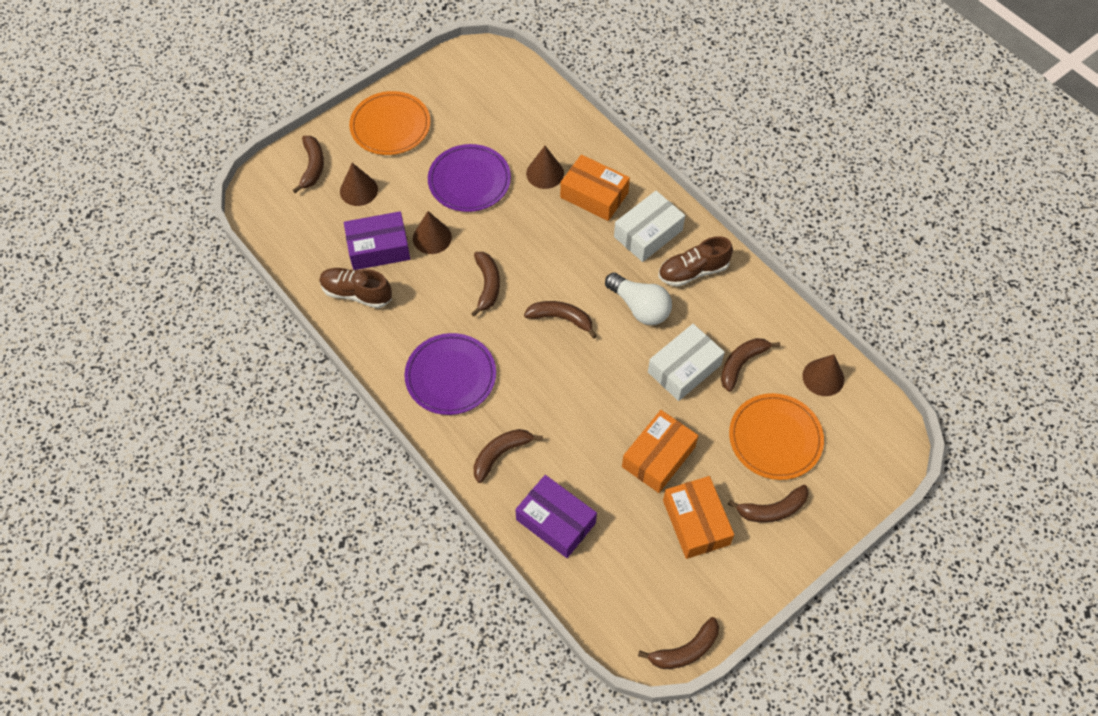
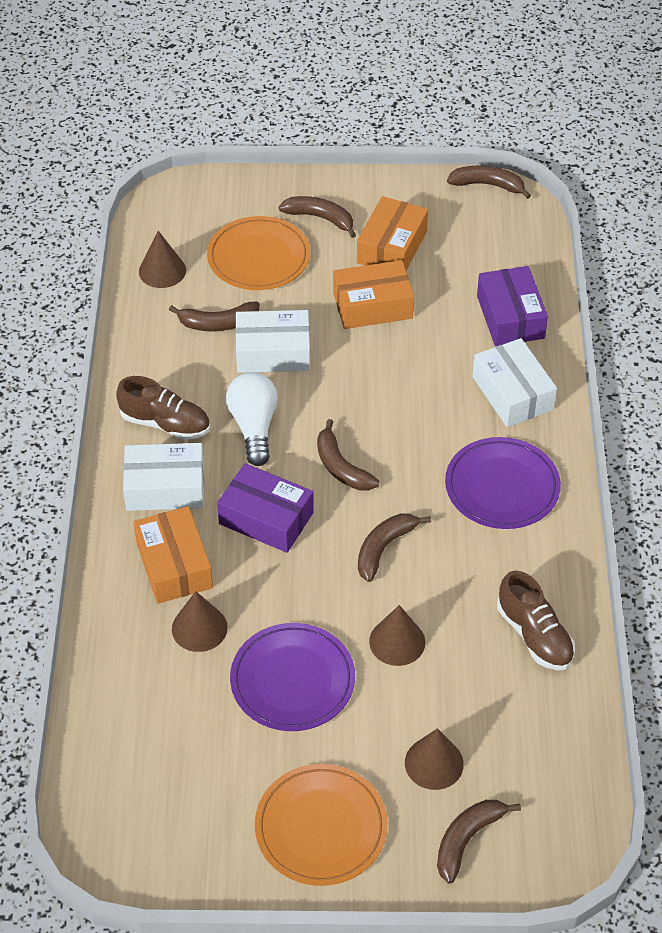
camera: 140 degrees left, 10 degrees down
purple box [344,211,410,270] -> purple box moved to [217,463,314,553]
brown banana [474,429,543,483] -> white box [472,338,557,427]

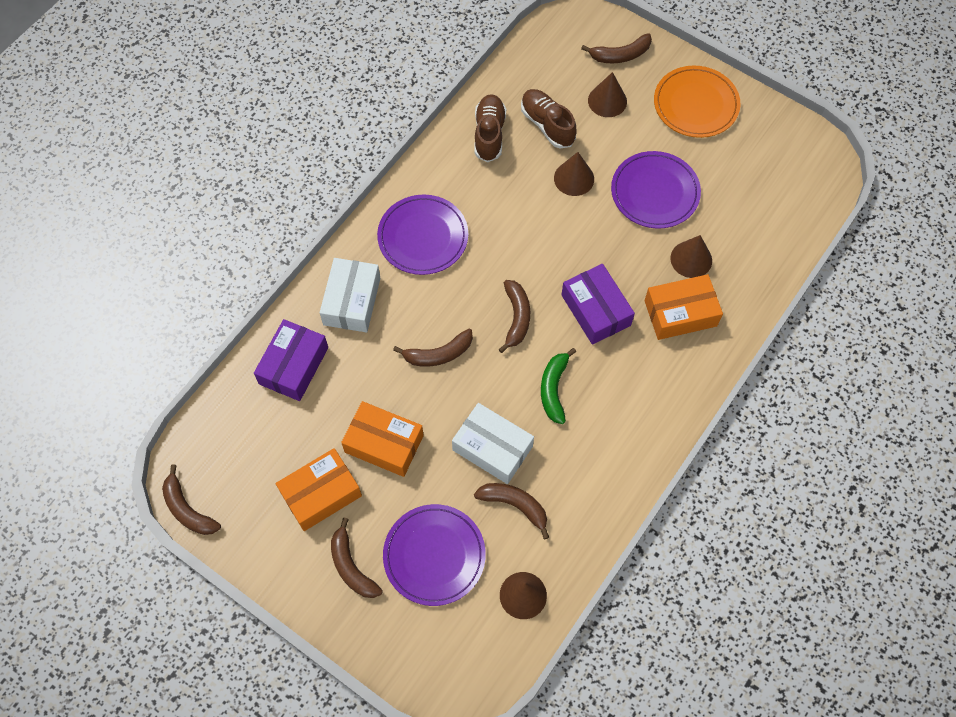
camera: 145 degrees left, 15 degrees up
brown shoe [116,376,210,440] -> brown shoe moved to [521,89,577,148]
white box [123,443,204,511] -> none
orange box [133,506,213,604] -> orange box turned 60 degrees clockwise [644,274,723,340]
orange plate [207,216,310,290] -> purple plate [383,504,486,606]
white light bulb [226,372,278,466] -> green banana [541,348,576,424]
brown banana [358,514,431,582] -> brown banana moved to [393,329,473,367]

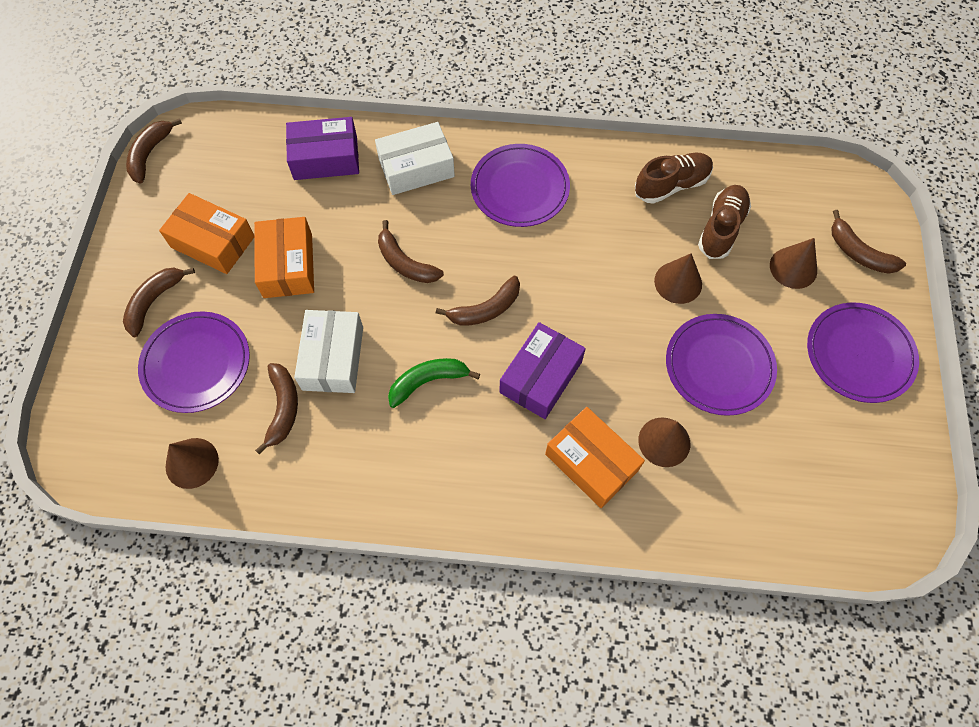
camera: 60 degrees right, 0 degrees up
orange plate [654,66,740,138] -> purple plate [807,303,919,403]

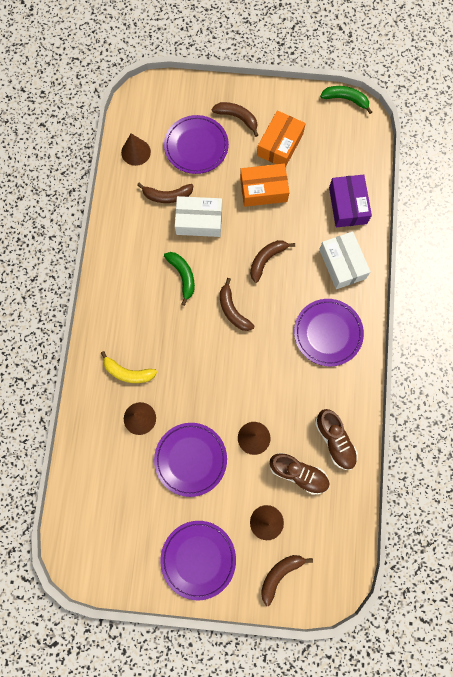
camera: 90 degrees right, 10 degrees up
brown banana [126,118,182,183] -> green banana [320,86,372,114]
purple box [499,322,586,419] -> none
orange box [545,407,645,508] -> yellow banana [101,351,157,383]

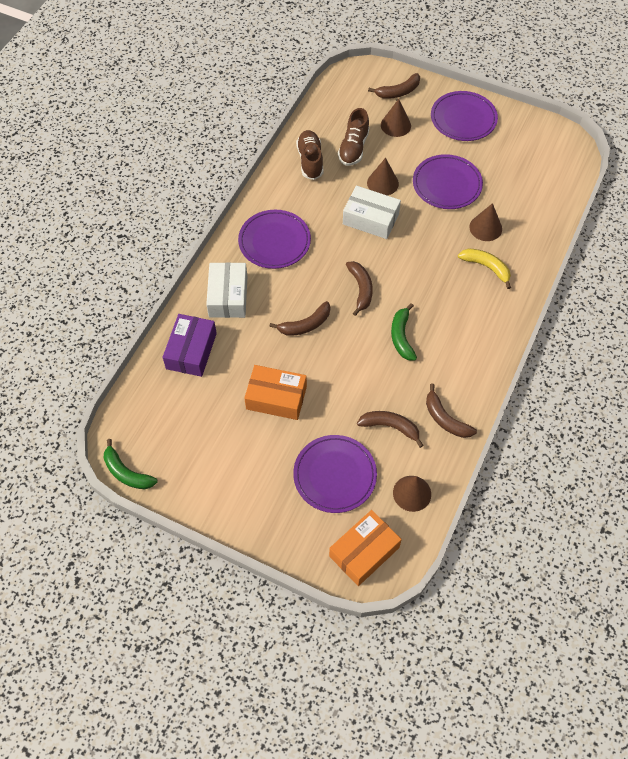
camera: 160 degrees left, 15 degrees down
white box [175,196,222,237] -> white box moved to [343,186,401,239]
brown banana [212,102,258,137] -> brown banana moved to [426,384,477,438]
orange box [257,111,306,167] -> orange box moved to [329,510,402,586]
brown shoe [269,453,330,494] -> brown shoe turned 120 degrees counterclockwise [338,108,370,166]

